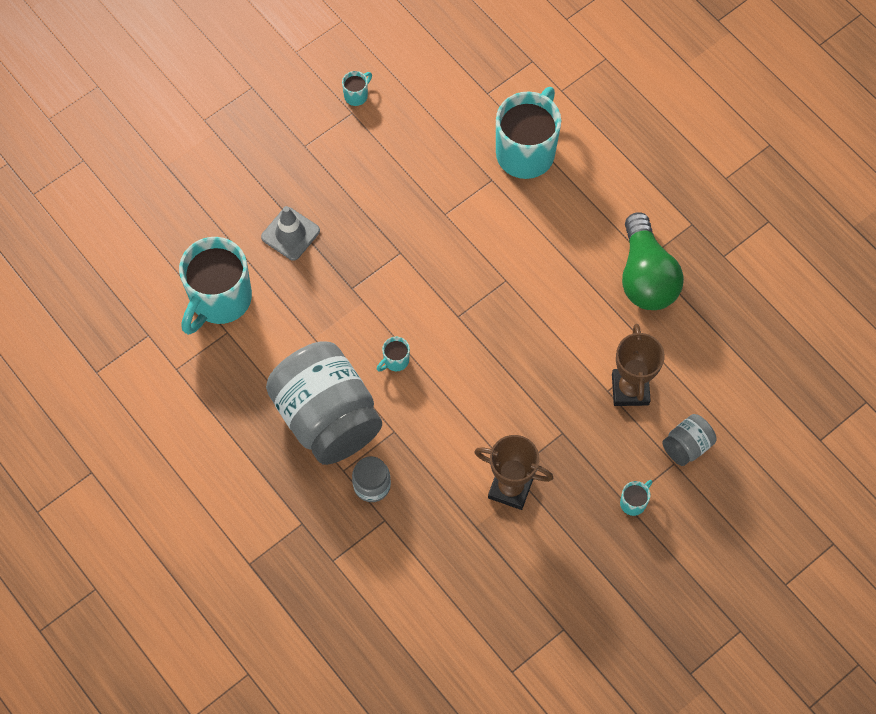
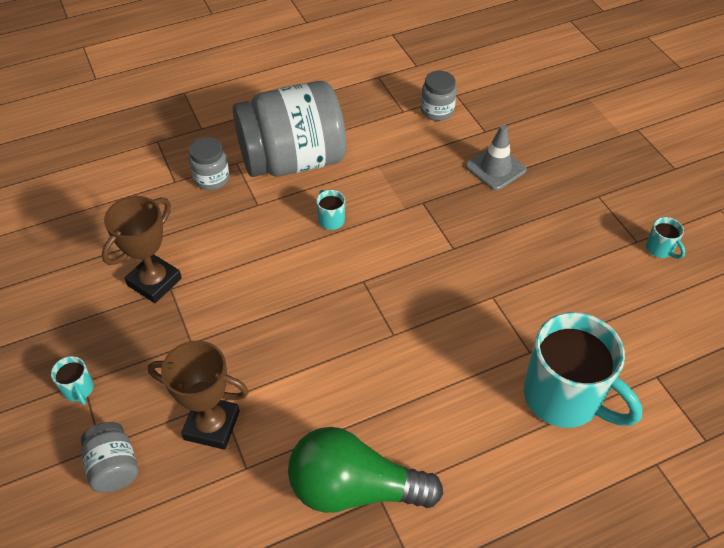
camera: 105 degrees right, 15 degrees down
turquoise mug [179,237,252,335] -> grey jar [421,71,457,121]

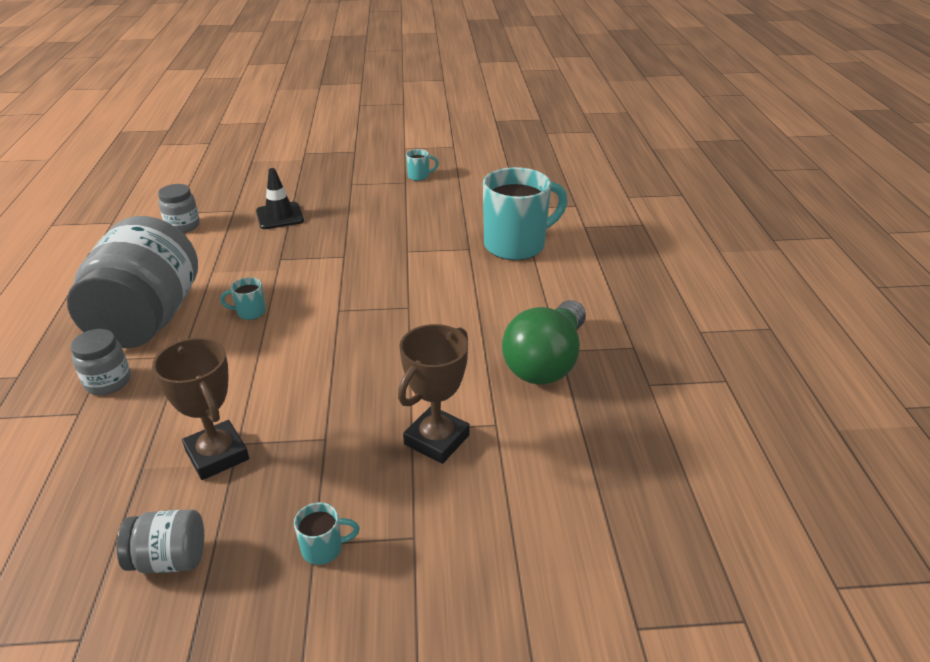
camera: 70 degrees left, 15 degrees down
grey jar [81,422,138,493] -> grey jar moved to [117,510,204,573]
grey traffic cone [466,125,527,190] -> black traffic cone [256,168,304,229]

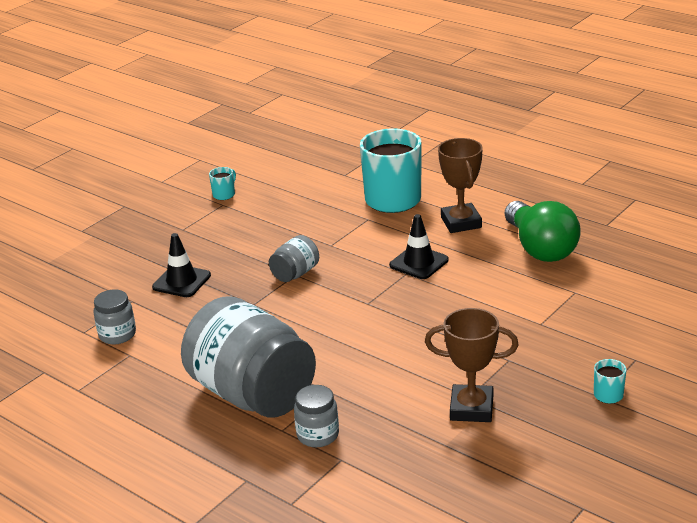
camera: 45 degrees left, 5 degrees down
grey jar [117,510,204,573] -> grey jar moved to [269,235,319,282]
turquoise mug [220,277,266,320] -> none
brown trophy [398,324,470,464] -> brown trophy moved to [438,138,483,233]
none -> black traffic cone [389,214,449,279]

